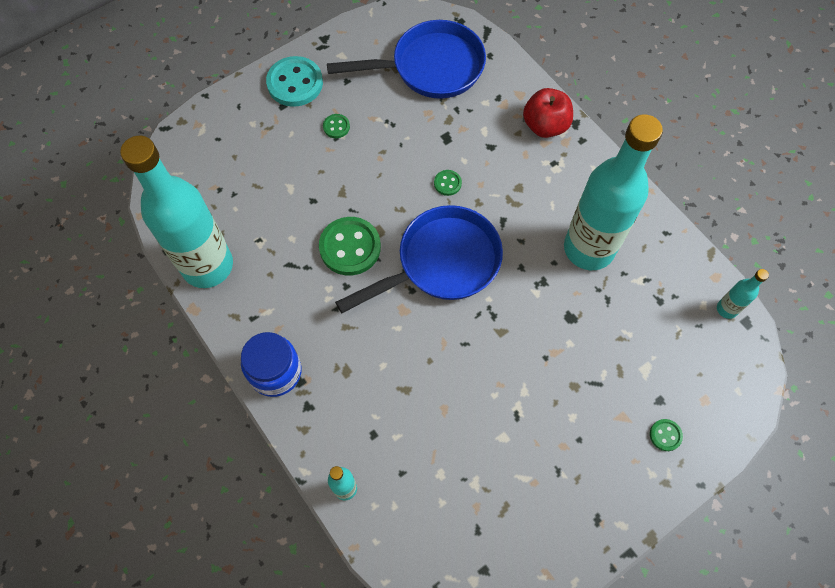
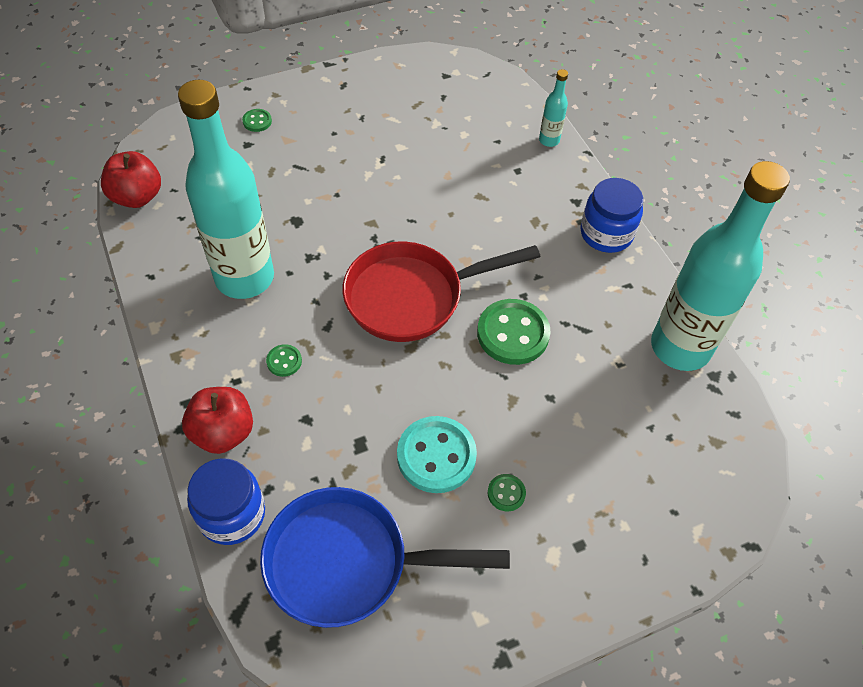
camera: 170 degrees left, 10 degrees down
turquoise button [266,56,323,107] -> turquoise button moved to [397,416,477,493]
blue pan [335,205,503,313] -> red pan [342,242,540,342]
green button [434,170,462,196] -> green button moved to [266,344,302,377]
turquoise bottle [717,269,769,319] -> red apple [101,151,161,208]
none -> blue jar [187,458,265,545]

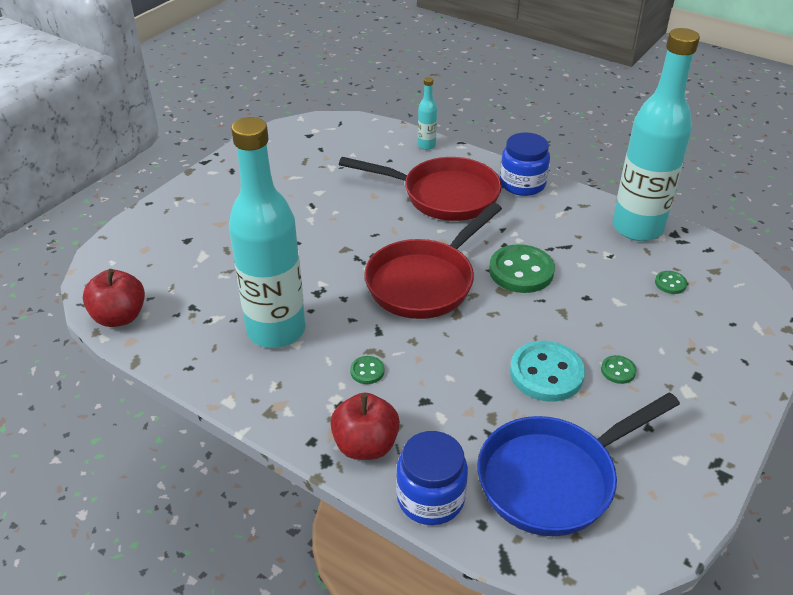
camera: 30 degrees left, 15 degrees down
green button [242,109,272,132] -> green button moved to [655,271,687,294]
none -> red pan [339,157,502,221]

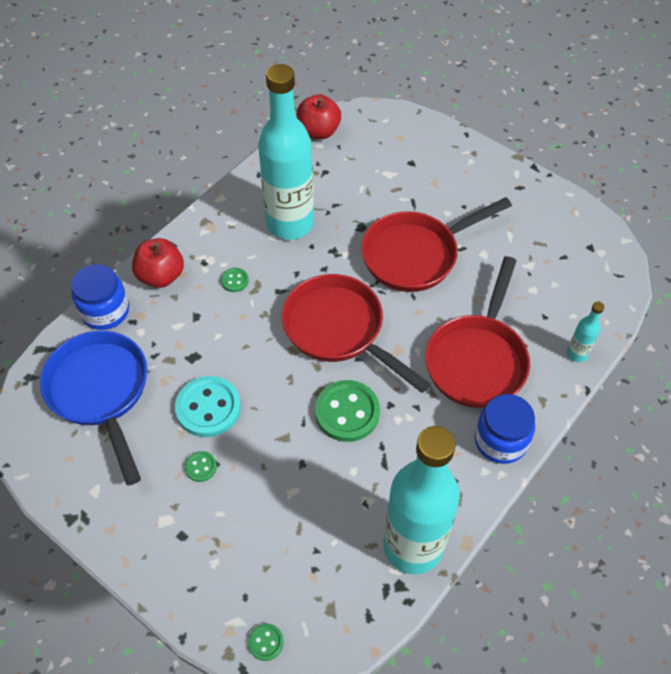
camera: 95 degrees right, 15 degrees up
green button [655,271,687,294] -> green button moved to [248,623,284,661]
none -> red pan [361,197,512,292]

